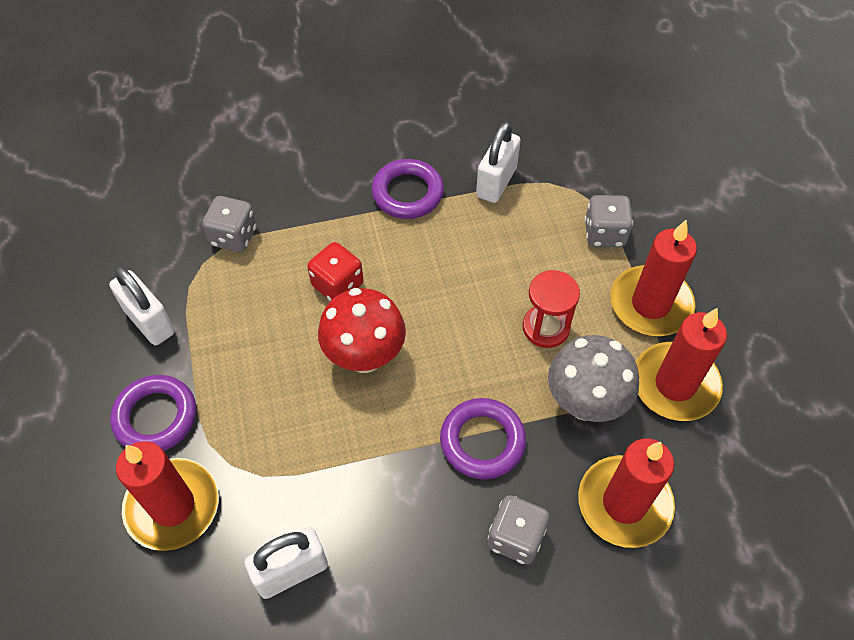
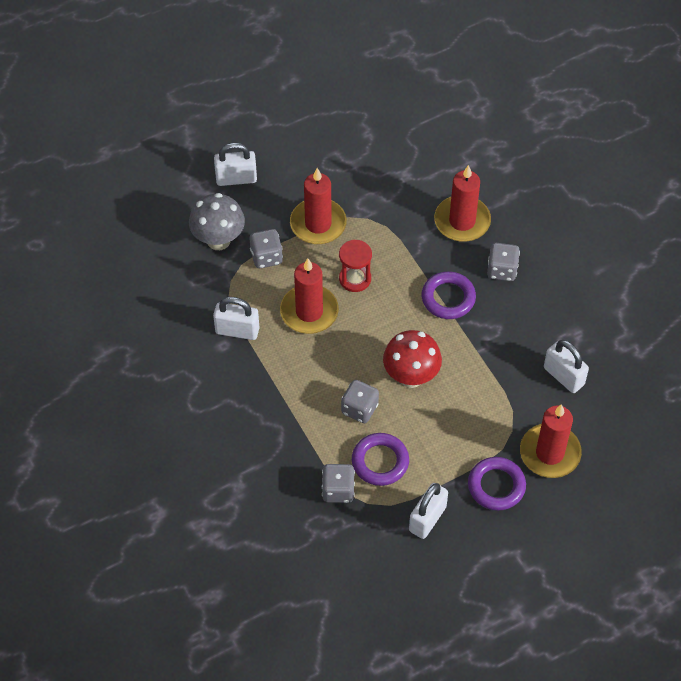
camera: 105 degrees left, 0 degrees up
red dice [307,242,363,301] -> grey dice [341,380,379,423]
purple ring [371,159,444,219] -> purple ring moved to [352,433,409,486]
grey mushroom [548,335,639,422] -> grey mushroom moved to [189,193,245,250]
red candle [636,308,727,421] -> red candle moved to [280,258,339,334]
none -> white padlock [214,143,257,186]

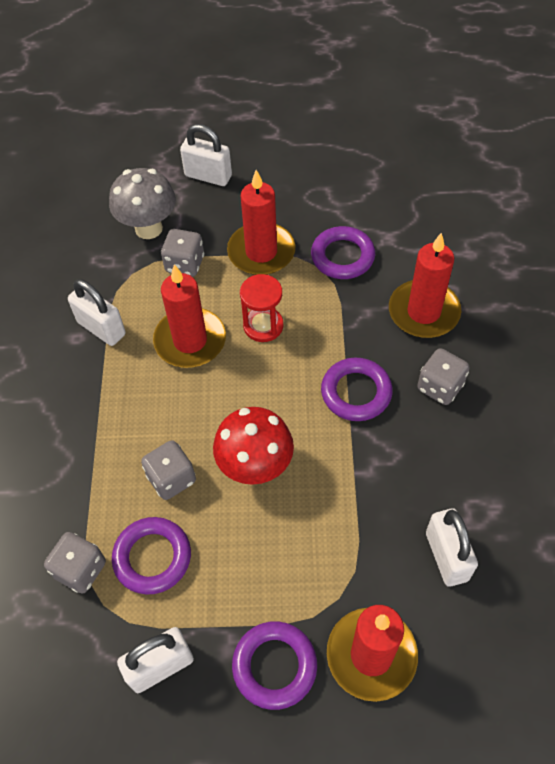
camera: 30 degrees right, 0 degrees up
none -> purple ring [311,226,375,279]

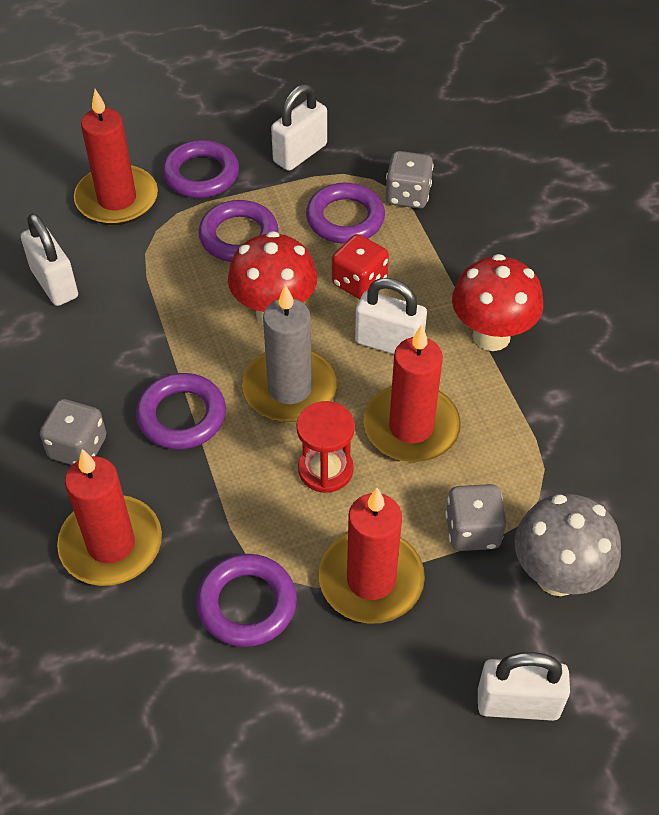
camera: 160 degrees right, 5 degrees down
white padlock [68,279,126,346] -> white padlock moved to [355,278,427,354]
grey dice [141,440,196,500] -> red dice [332,234,389,299]
none -> purple ring [198,200,278,262]
none -> grey candle [242,284,337,422]
none -> red mushroom [452,254,543,351]

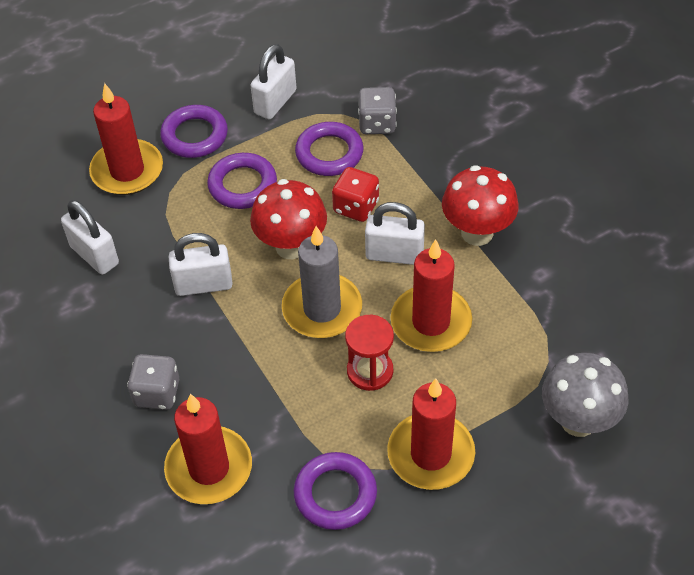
camera: 10 degrees left, 0 degrees up
purple ring [136,373,226,449] -> none
grey dice [445,484,506,551] -> none
white padlock [478,652,570,721] -> white padlock moved to [169,233,233,296]

